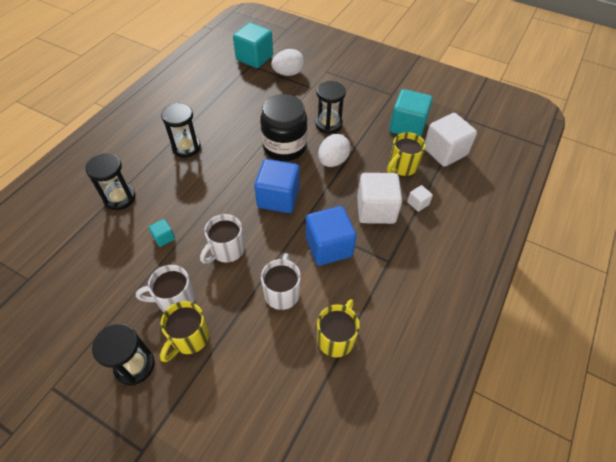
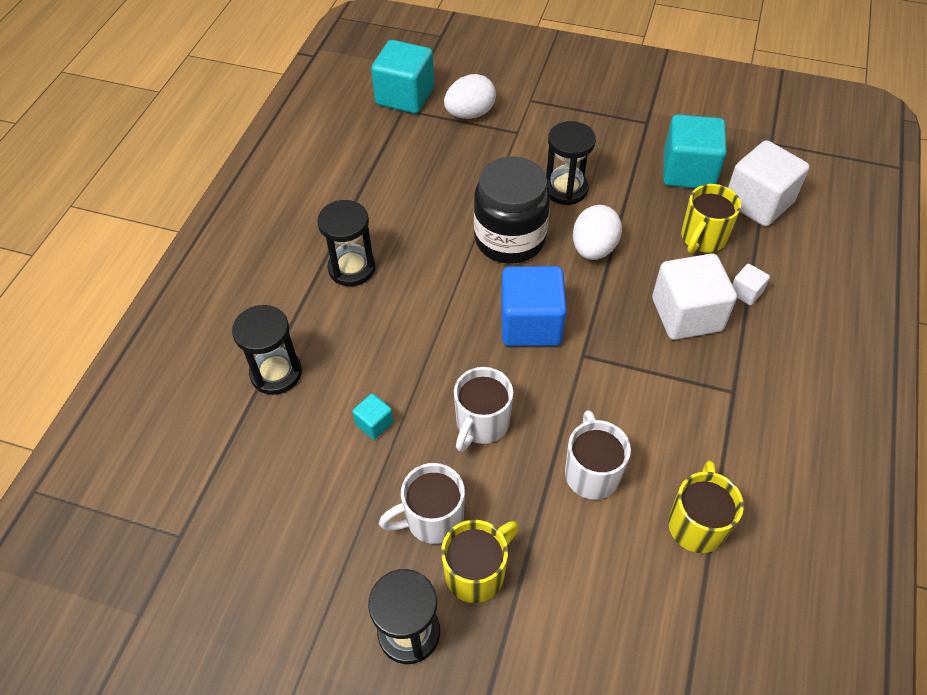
camera: 10 degrees left, 0 degrees up
yellow mug [160,301,209,362] -> yellow mug turned 150 degrees counterclockwise [441,520,519,603]
blue cube [306,206,357,266] -> none

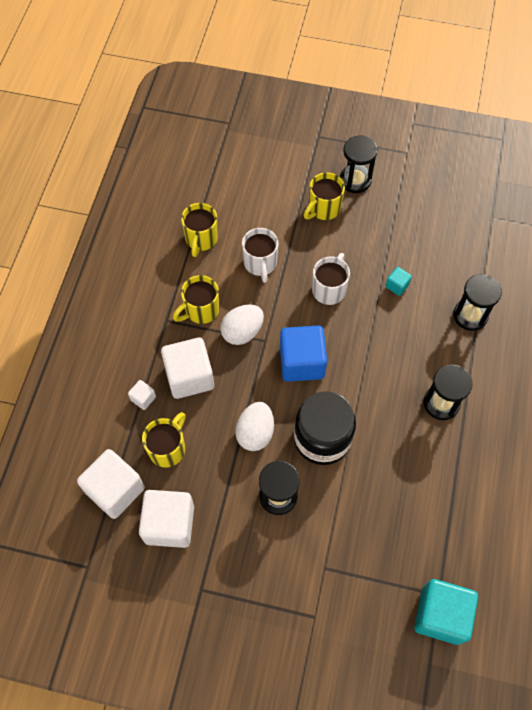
camera: 175 degrees right, 10 degrees up
white mug [379,463,465,544] -> none
white egg [444,74,496,119] -> white egg moved to [220,305,264,345]
turquoise cube [663,114,727,188] -> white cube [139,490,194,548]
none -> yellow mug [173,275,220,324]

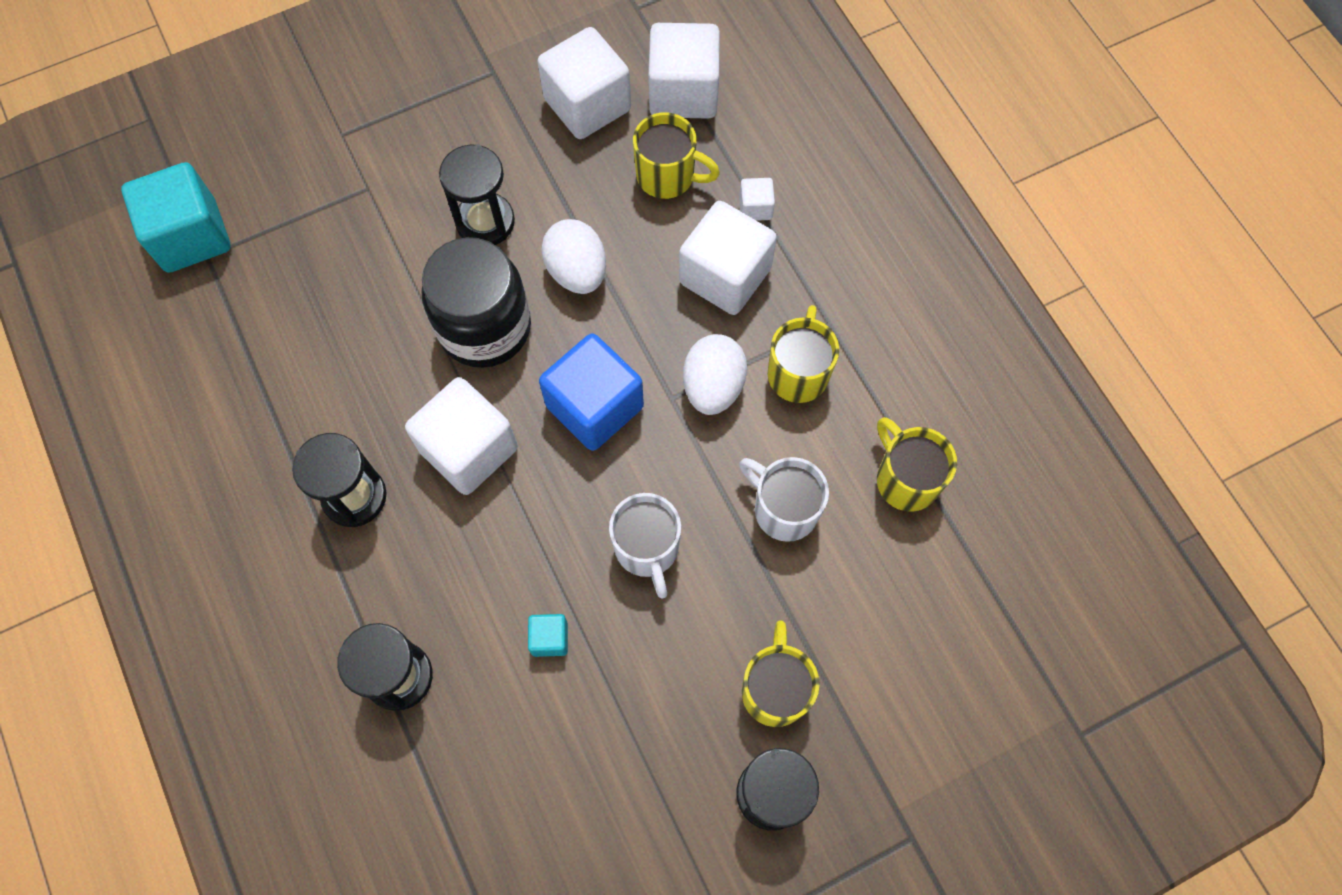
camera: 140 degrees right, 5 degrees up
yellow mug [142,412,186,468] -> yellow mug turned 60 degrees counterclockwise [633,112,720,199]
none -> white cube [405,377,518,495]

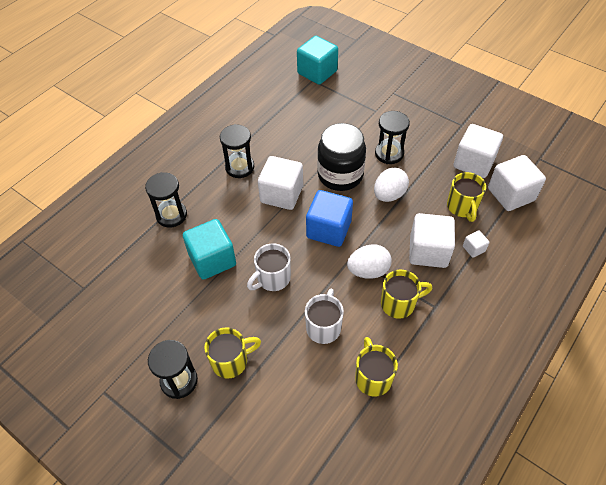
camera: 65 degrees right, 15 degrees down
turquoise cube [528,614,568,657] -> turquoise cube [183,219,236,280], size x2.20
yellow mug [877,417,957,512] -> yellow mug turned 45 degrees counterclockwise [355,337,398,397]

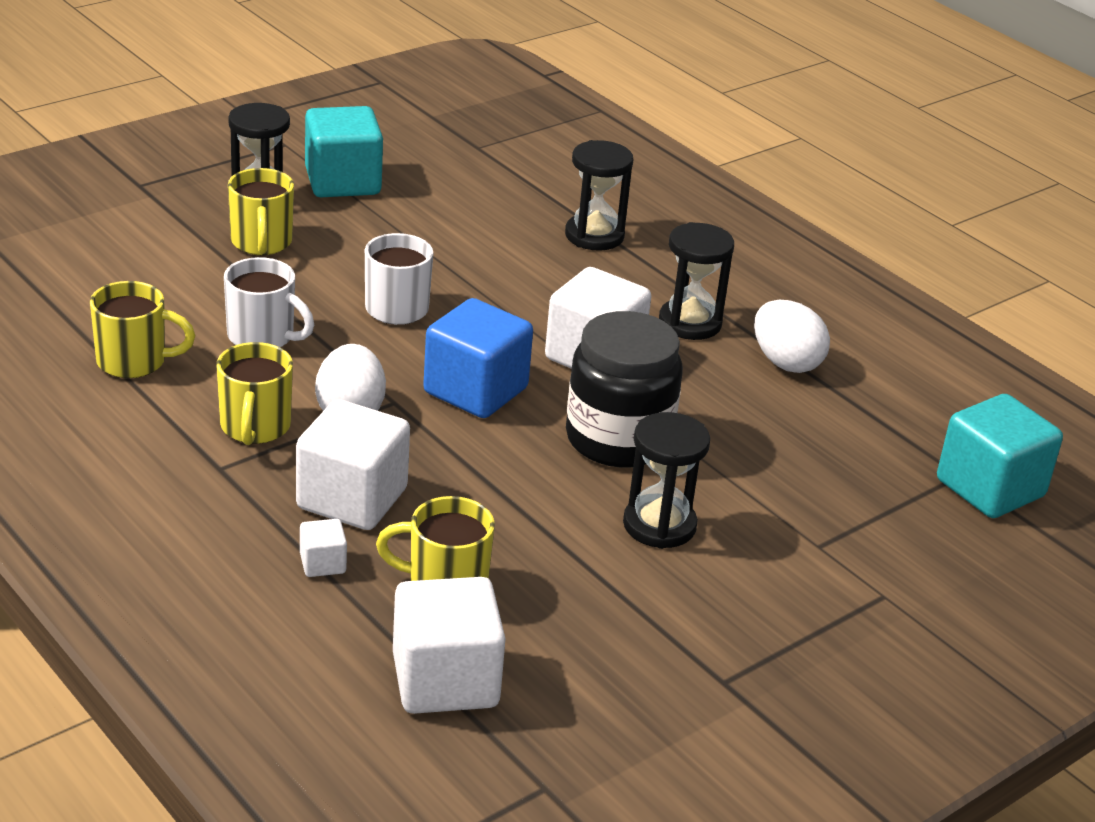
camera: 100 degrees right, 20 degrees down
turquoise cube [183,219,236,280] -> turquoise cube moved to [305,106,383,197]
white egg [374,168,409,202] -> white egg moved to [754,300,830,373]
white cube [454,124,503,178] -> none

